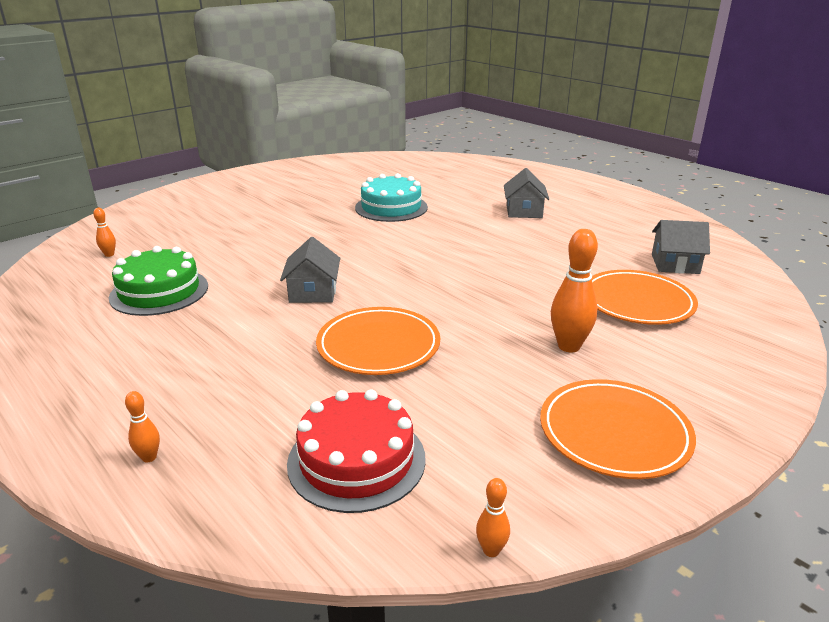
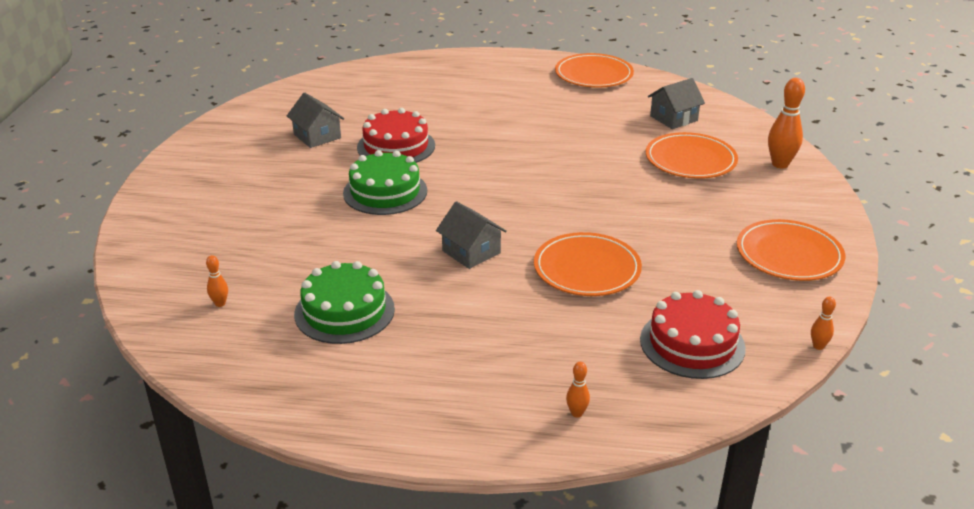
camera: 40 degrees left, 5 degrees up
turquoise cake [355,173,428,222] -> red cake [357,108,435,163]
grey house [504,168,549,218] -> grey house moved to [287,92,344,148]
orange bowling pin [551,229,598,352] -> orange bowling pin moved to [768,78,805,169]
none -> green cake [343,150,427,215]
none -> orange plate [555,53,634,88]

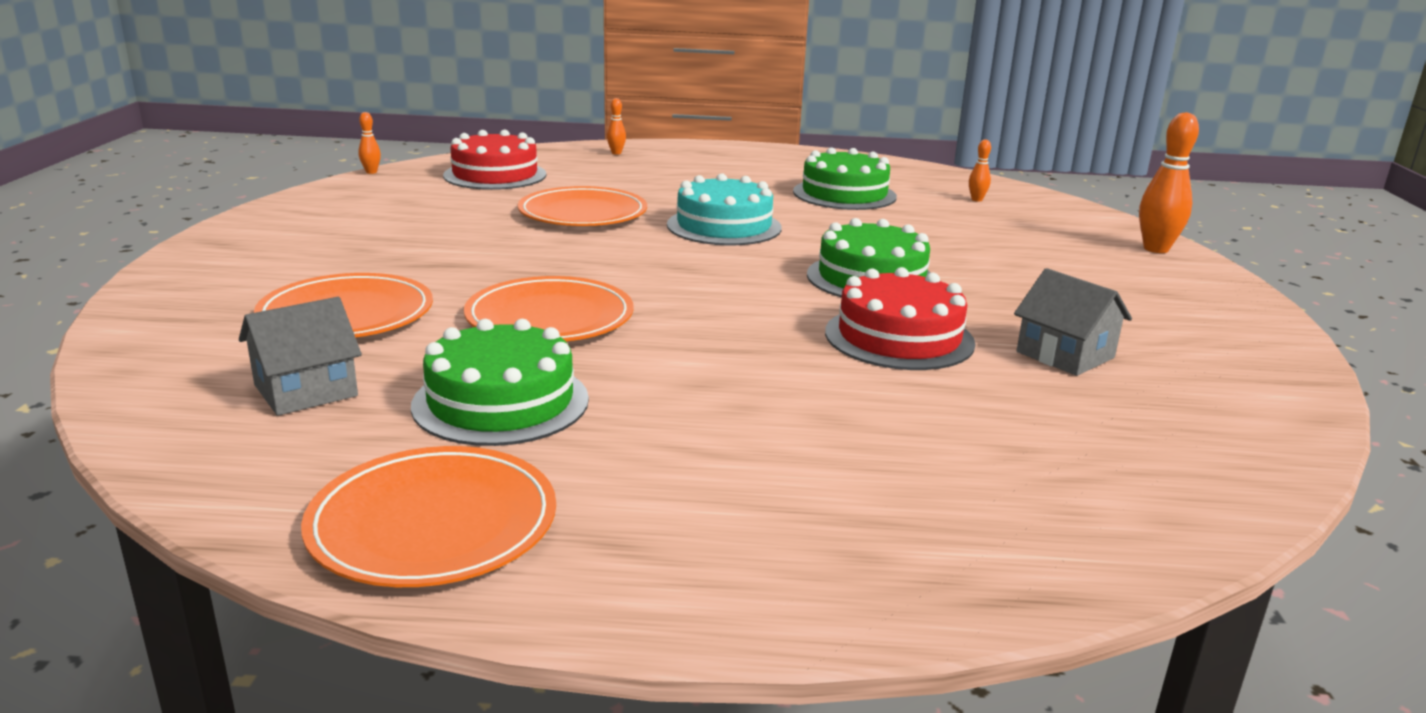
camera: 175 degrees right, 10 degrees down
grey house [436,201,507,269] -> turquoise cake [667,173,782,246]
orange plate [737,219,845,281] -> orange plate moved to [464,276,634,342]
orange bowling pin [768,78,805,169] -> orange bowling pin moved to [1139,112,1199,253]
none -> green cake [411,319,589,446]

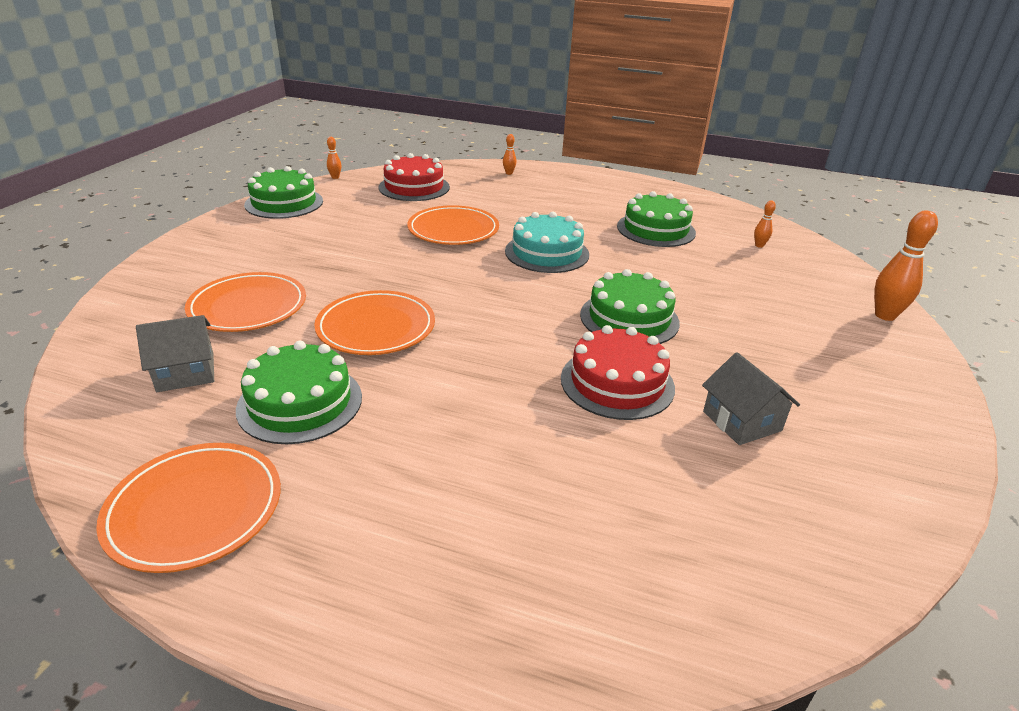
camera: 15 degrees right, 10 degrees up
none -> green cake [244,166,323,219]

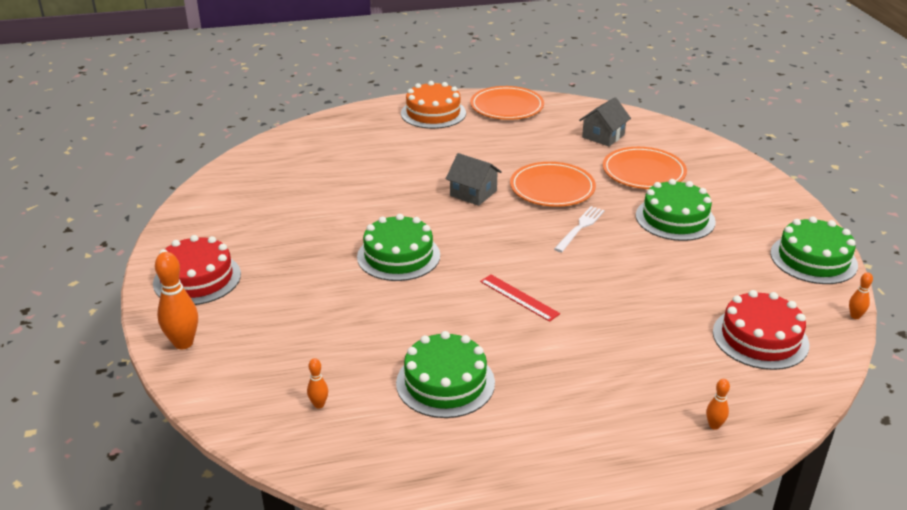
camera: 150 degrees right, 0 degrees up
green cake [236,341,362,444] -> green cake moved to [636,179,716,241]
orange plate [407,205,499,245] -> none
turquoise cake [505,212,589,273] -> red ruler [480,275,560,322]
red cake [561,325,675,420] -> red cake moved to [153,235,241,305]
grey house [702,352,800,445] -> grey house moved to [446,153,502,206]
none -> orange cake [401,81,466,129]
none -> white fork [554,206,605,252]

